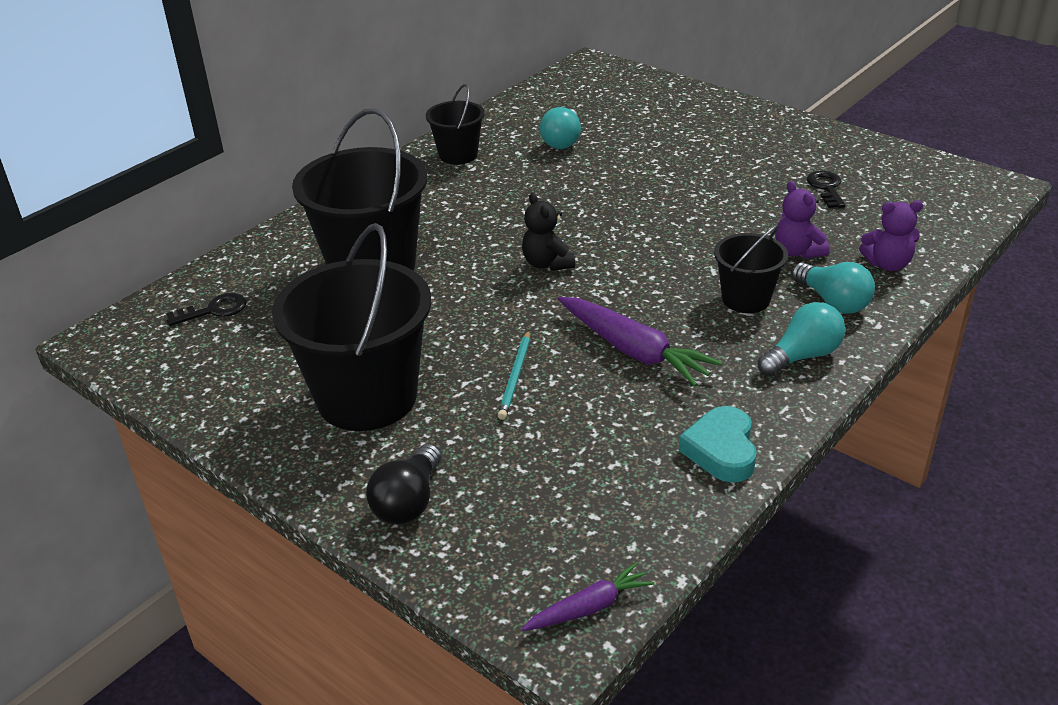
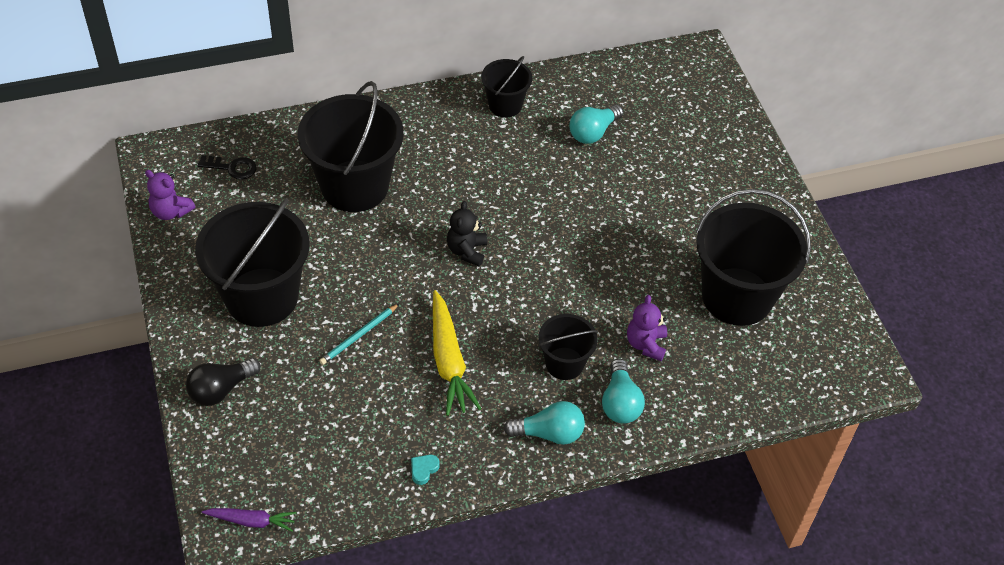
camera: 30 degrees right, 15 degrees up
purple carrot [558,297,722,387] -> yellow carrot [433,290,482,416]
turquoise heart [679,406,757,483] -> turquoise heart [411,455,440,485], size x0.51
black key [807,171,846,208] -> black bucket [696,189,811,326]
purple teddy bear [859,200,923,271] -> purple teddy bear moved to [145,170,195,220]

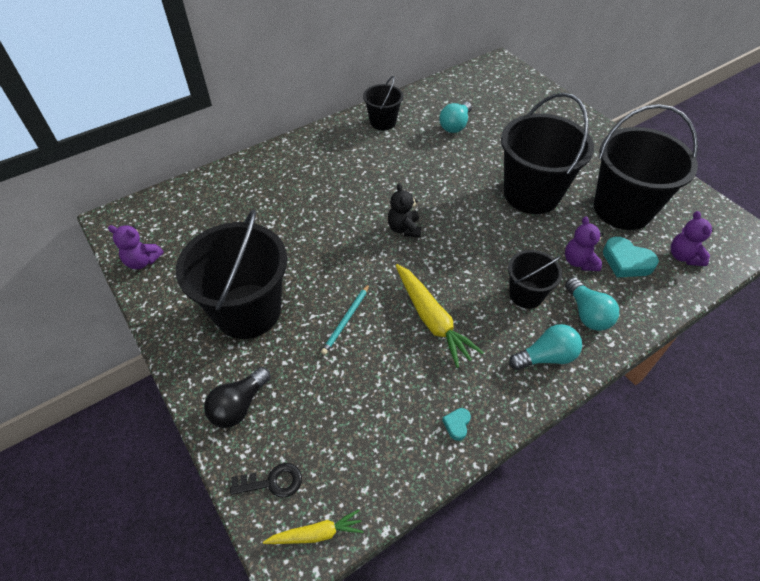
camera: 15 degrees left, 0 degrees up
black key [197,155,257,180] -> black key moved to [230,463,302,498]
purple carrot [202,508,297,532] -> yellow carrot [263,509,364,544]
black bucket [298,81,404,212] -> black bucket moved to [501,93,594,214]
none -> turquoise heart [603,237,659,277]
none -> purple teddy bear [671,211,714,266]

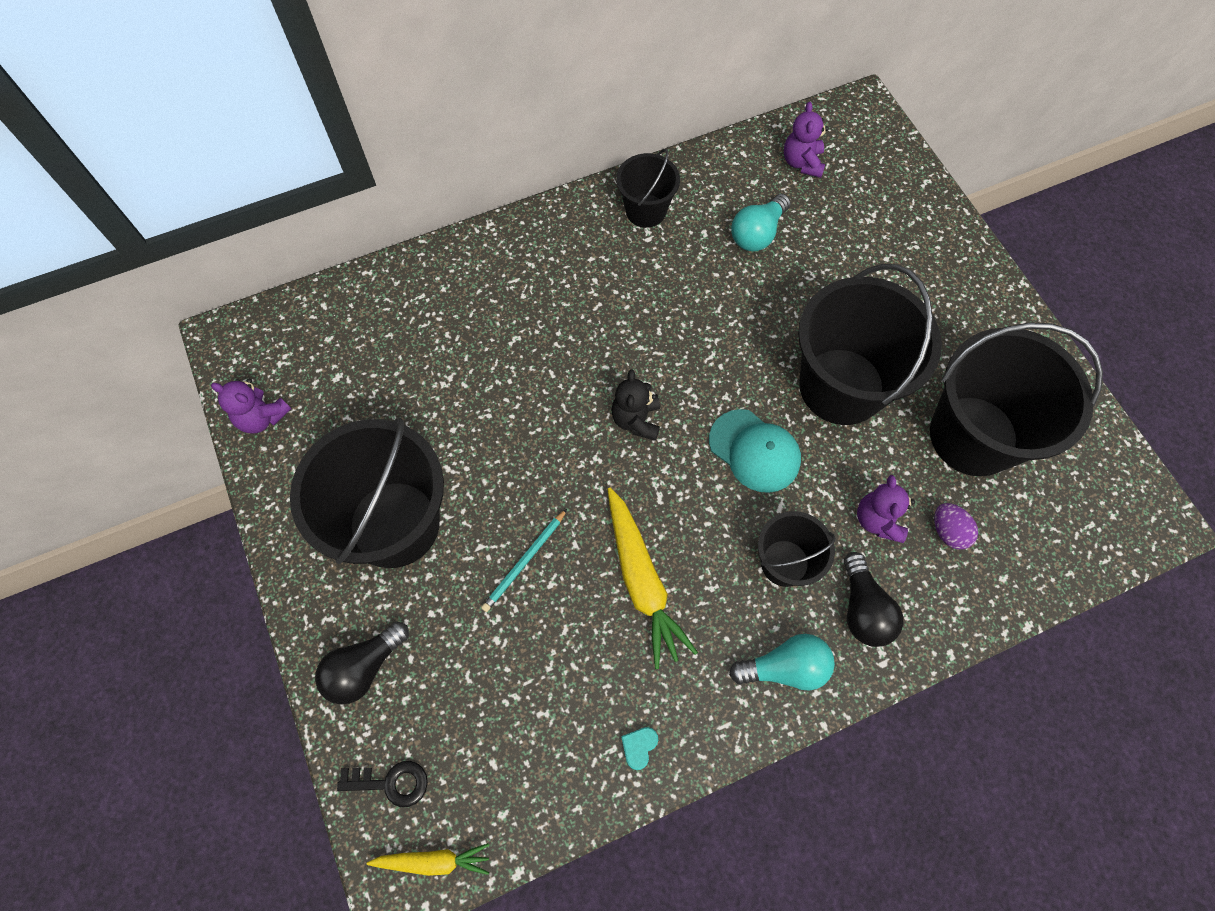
camera: 10 degrees right, 15 degrees up
turquoise light bulb [565,277,619,331] -> black light bulb [844,552,903,647]
turquoise heart [603,237,659,277] -> purple egg [934,503,978,550]
purple teddy bear [671,211,714,266] -> purple teddy bear moved to [784,102,829,178]
none -> turquoise cap [709,409,801,493]

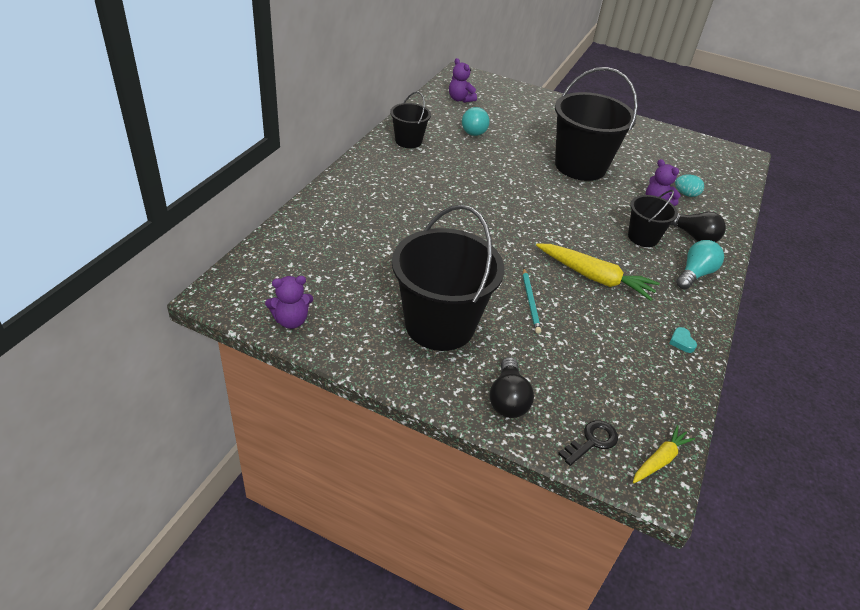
camera: 45 degrees left, 25 degrees down
black teddy bear [611,370,660,441] -> none
turquoise cap [709,409,801,493] -> none
black bucket [930,322,1103,477] -> none
purple egg [934,503,978,550] -> turquoise egg [675,175,704,197]

